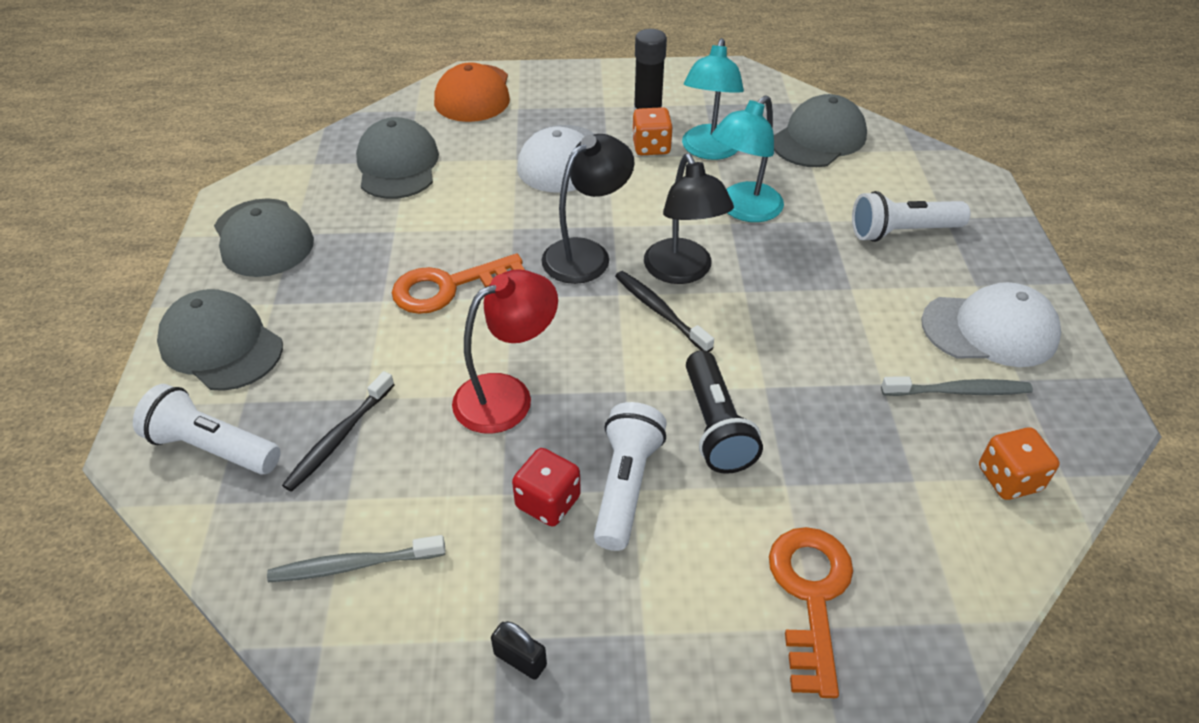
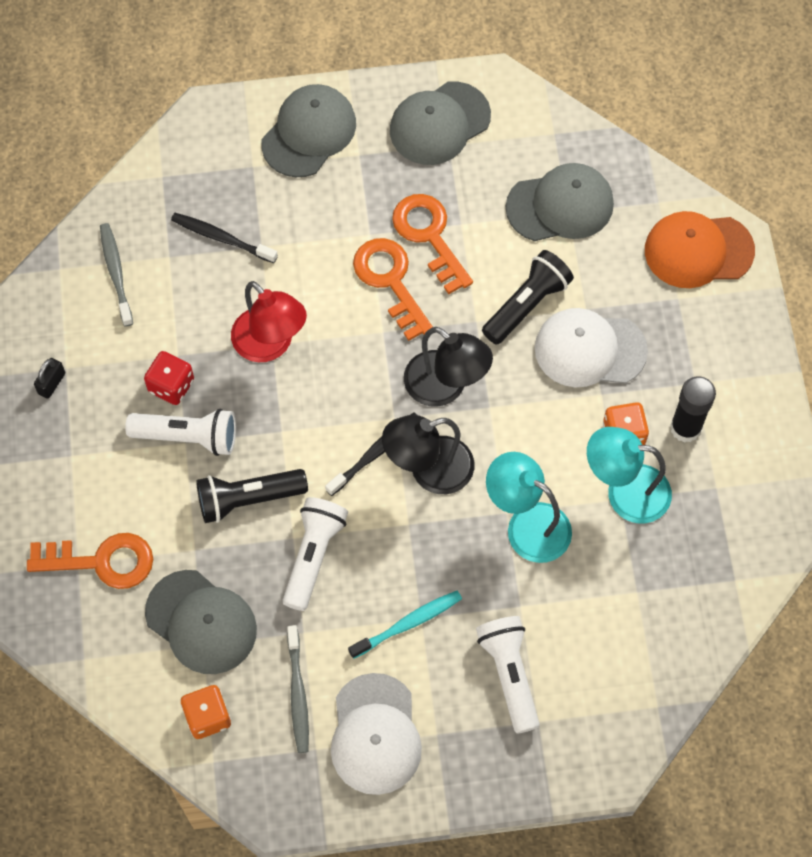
camera: 85 degrees right, 20 degrees up
white flashlight [133,384,281,474] -> white flashlight moved to [283,497,348,611]
grey cap [774,94,867,167] -> grey cap moved to [145,570,257,674]
none -> turquoise toothbrush [348,591,462,659]
none -> orange key [392,194,473,294]
none -> black flashlight [482,250,574,345]

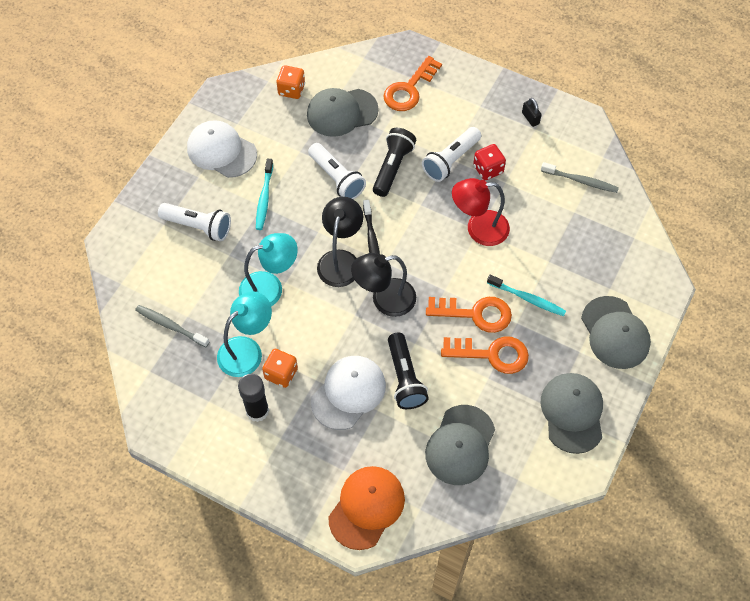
camera: 125 degrees right, 5 degrees down
black toothbrush [171,213,278,263] -> none
grey toothbrush [287,625,309,753] -> grey toothbrush moved to [135,305,209,347]
none -> turquoise toothbrush [487,275,566,316]

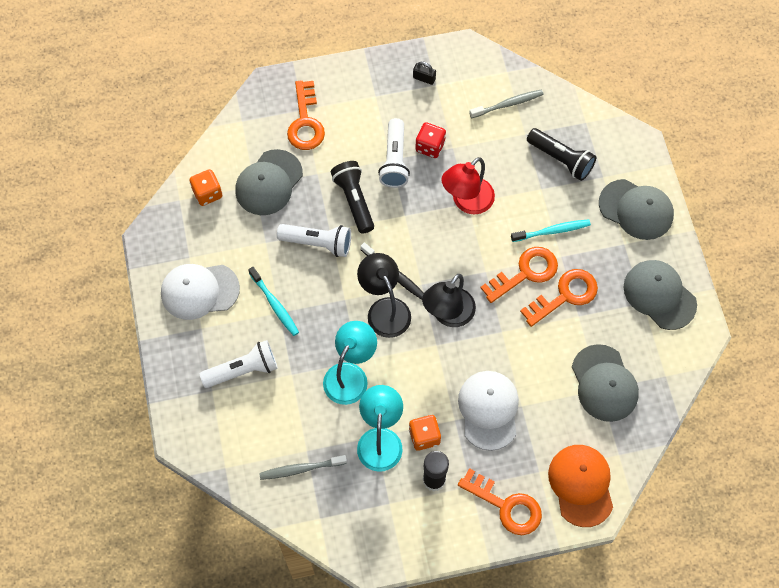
camera: 40 degrees left, 5 degrees up
black flashlight [388,332,429,409] -> black flashlight moved to [527,128,596,181]
none -> orange key [458,468,542,535]

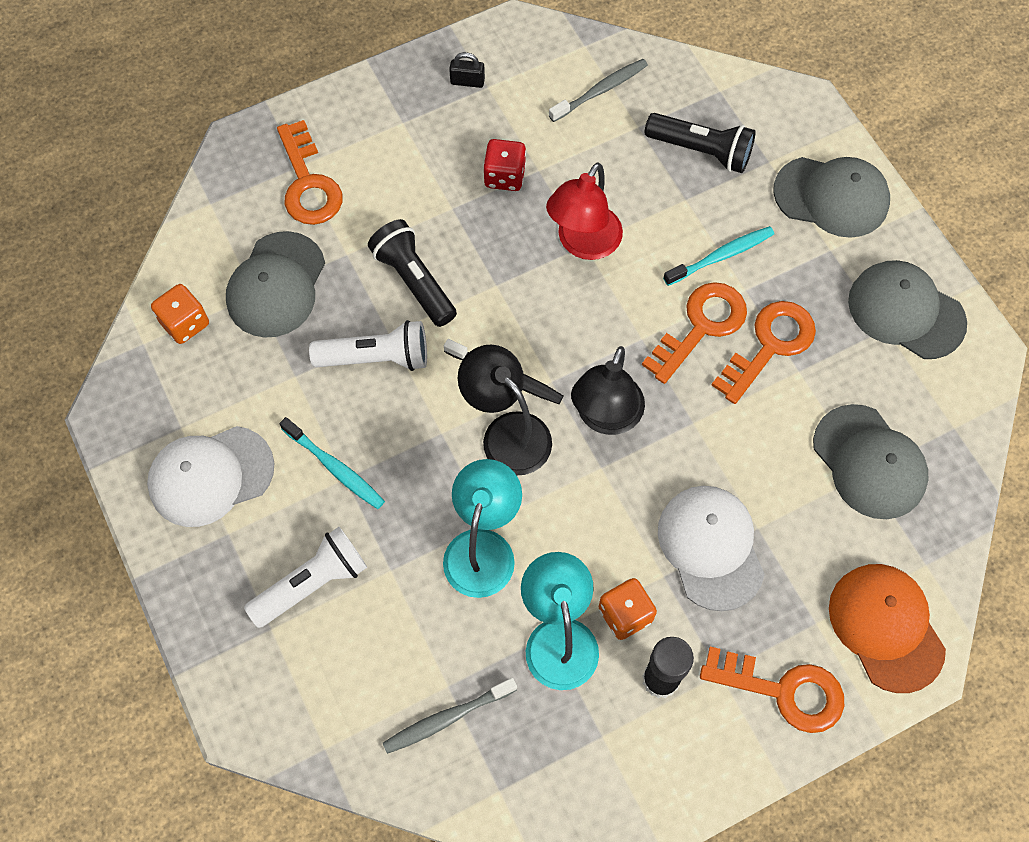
camera: 15 degrees left, 0 degrees up
white flashlight [378,118,410,188] -> none

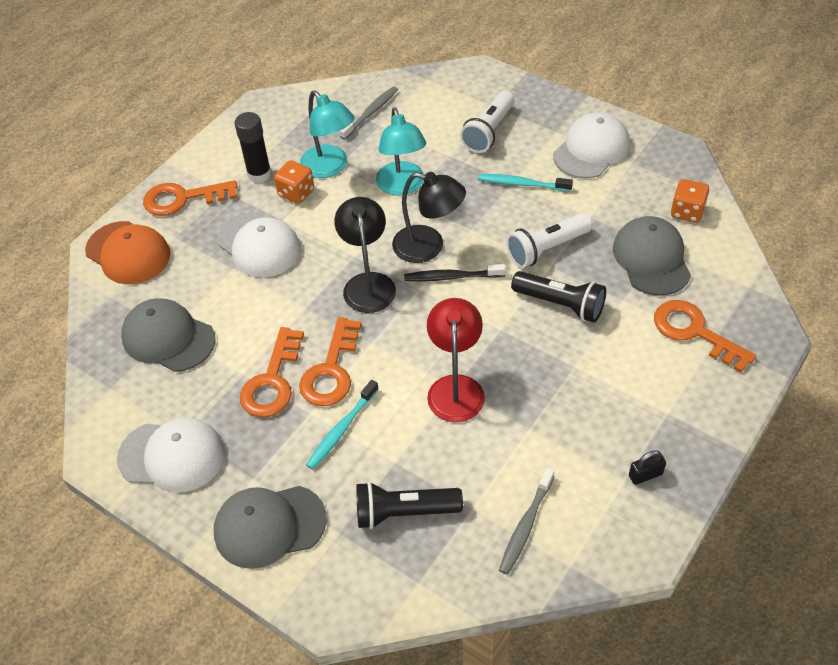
camera: 155 degrees right, 15 degrees down
red dice [483,139,526,191] -> none
grey cap [848,260,967,359] -> white cap [117,418,225,493]

